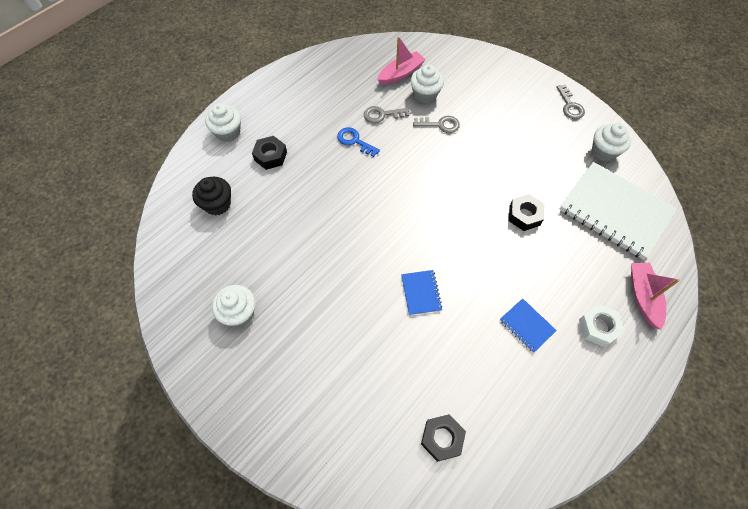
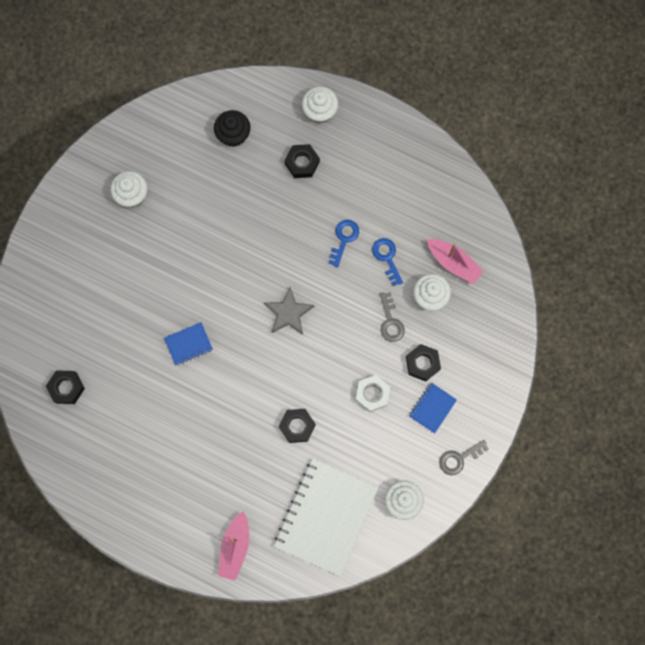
camera: 75 degrees right, 15 degrees up
grey key [364,106,409,123] -> blue key [372,238,403,286]
blue notebook [500,298,557,353] -> blue notebook moved to [409,383,457,433]
white nut [579,304,625,347] -> white nut moved to [356,375,390,412]
pink boat [631,263,680,330] -> pink boat turned 120 degrees clockwise [218,511,249,580]
none -> grey star [264,287,314,335]
none -> black nut [406,344,441,381]

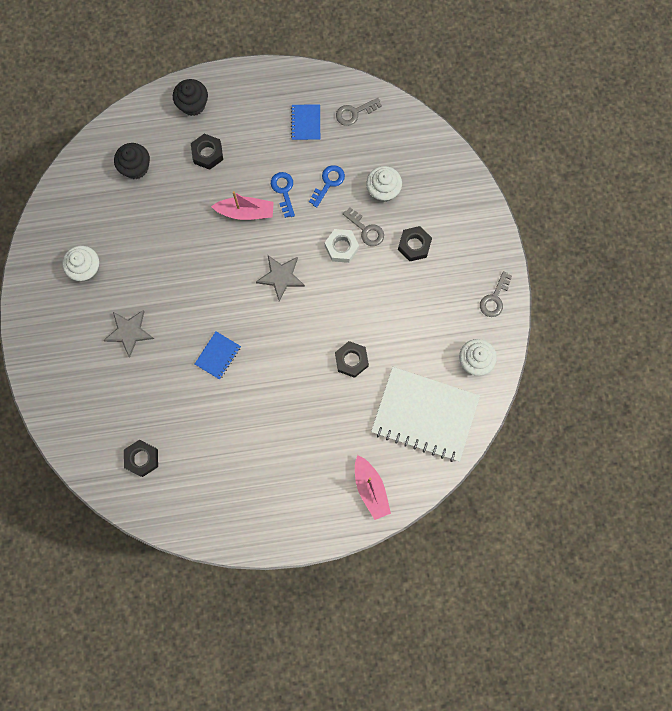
camera: 35 degrees left, 0 degrees up
white notebook [274,458,379,577] -> white notebook turned 60 degrees counterclockwise [371,367,480,462]
white cupcake [302,87,338,123] -> black cupcake [173,79,208,116]
white nut [356,375,390,412] -> white nut moved to [325,229,359,263]
blue key [372,238,403,286] -> blue key turned 90 degrees clockwise [309,165,345,208]
blue notebook [409,383,457,433] -> blue notebook moved to [291,104,320,141]
pink boat [427,239,484,284] -> pink boat moved to [211,191,274,220]
none -> grey star [104,310,154,358]
none -> grey key [336,98,382,126]

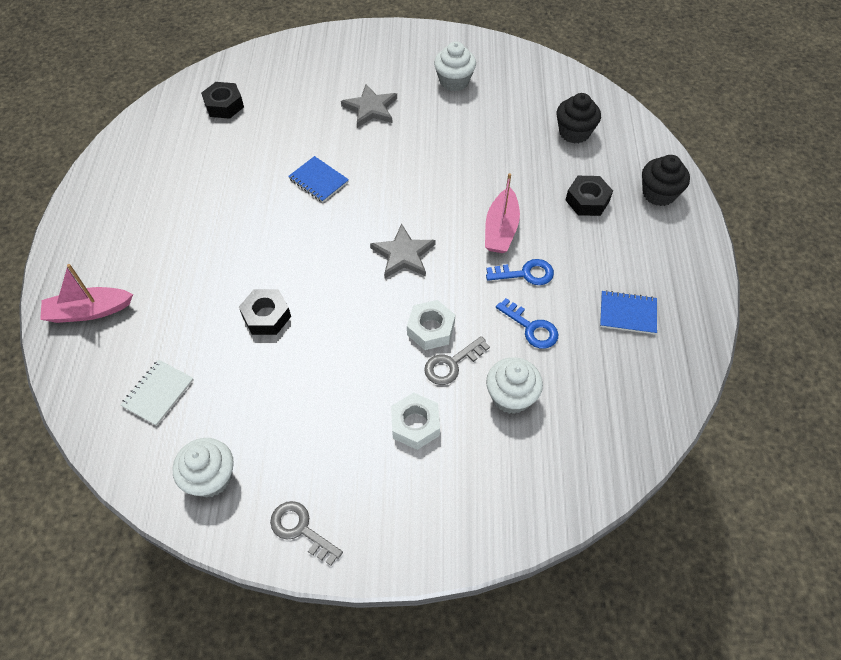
camera: 100 degrees right, 20 degrees down
grey key [336,98,382,126] -> none
white notebook [371,367,480,462] -> white notebook [121,360,193,426], size x0.44
black nut [398,226,432,261] -> white nut [391,393,440,450]

